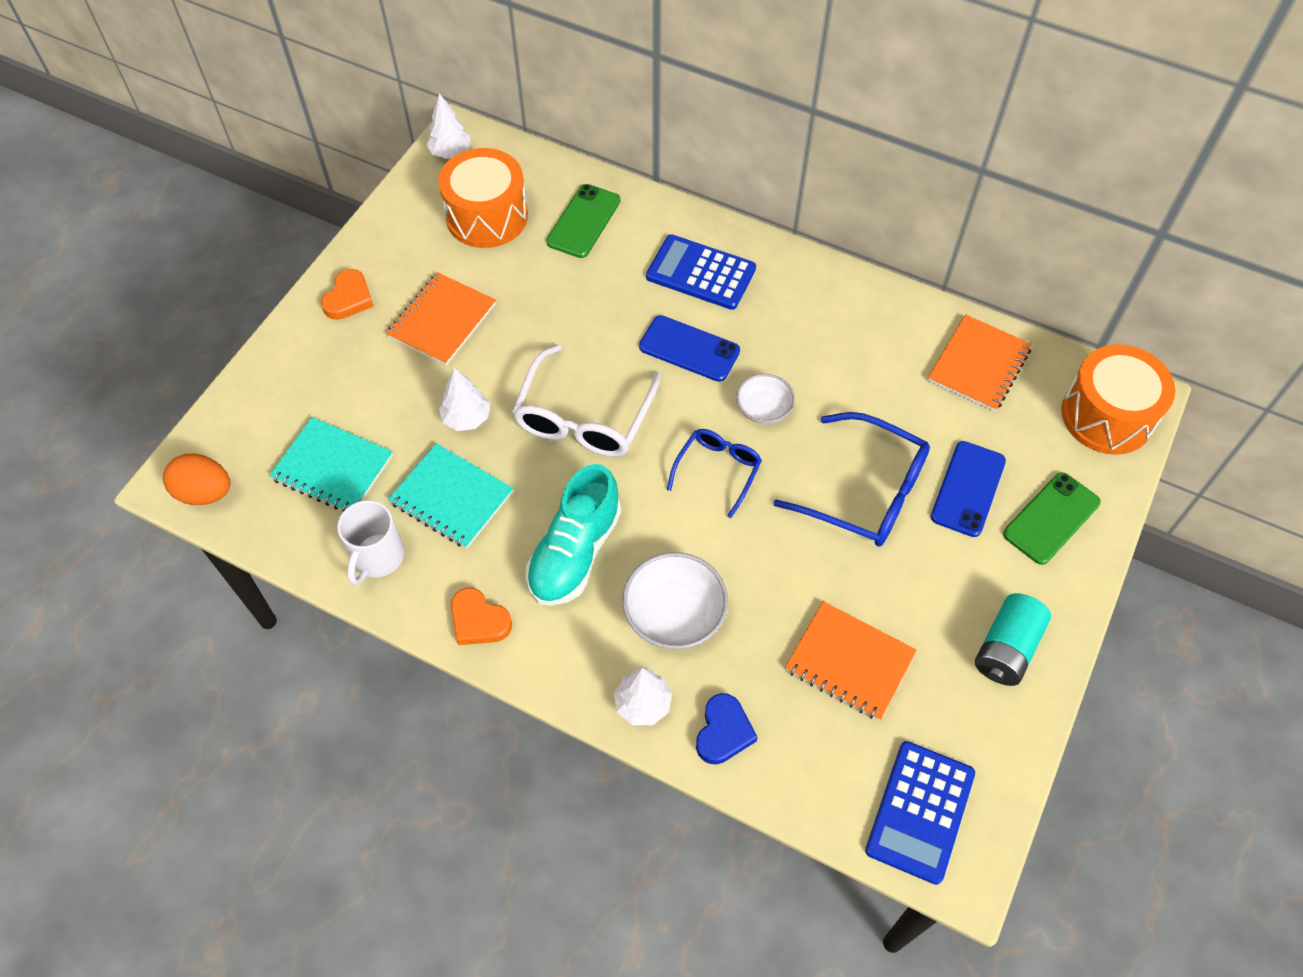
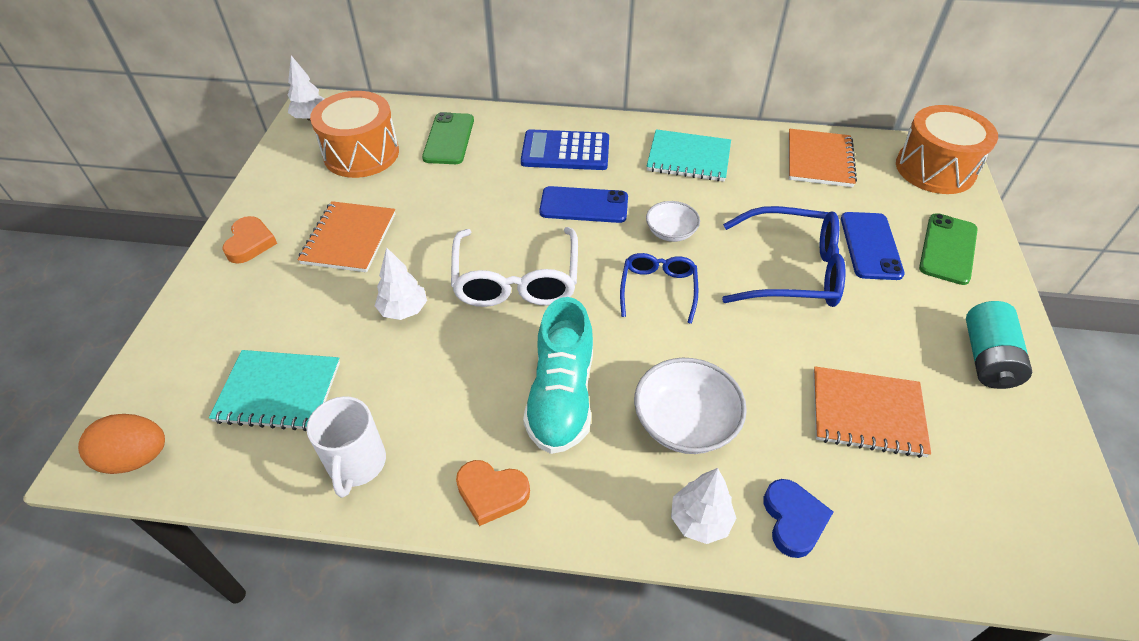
camera: 20 degrees left, 10 degrees down
turquoise notebook [388,443,513,549] -> turquoise notebook moved to [646,129,731,182]
blue calculator [865,741,975,885] -> none

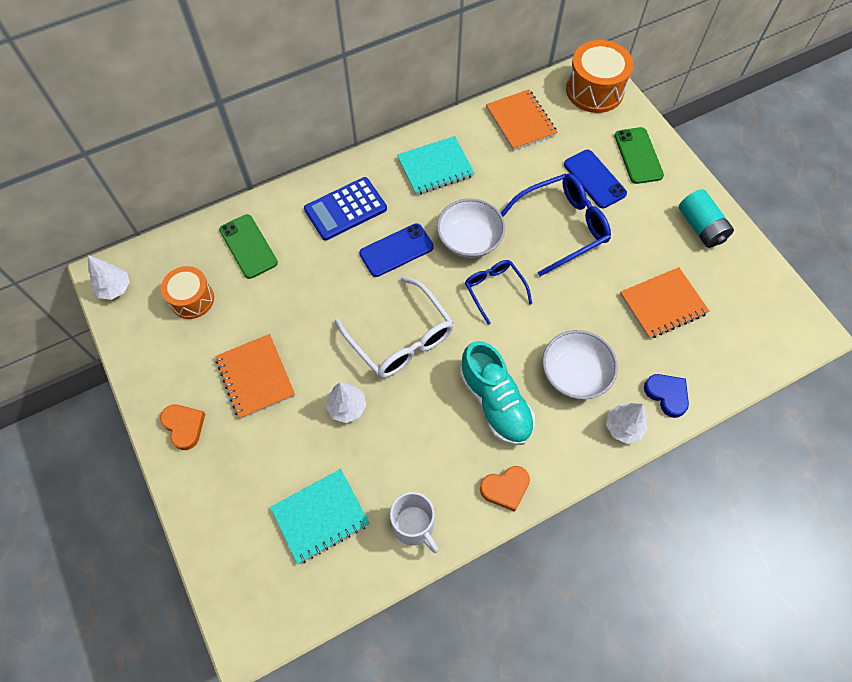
camera: 35 degrees left, 15 degrees up
orange egg [78,414,165,474] -> none
orange drum [310,91,399,178] -> orange drum [161,266,214,319], size x0.65
white bowl [646,201,700,242] -> white bowl [437,198,505,258], size x1.62

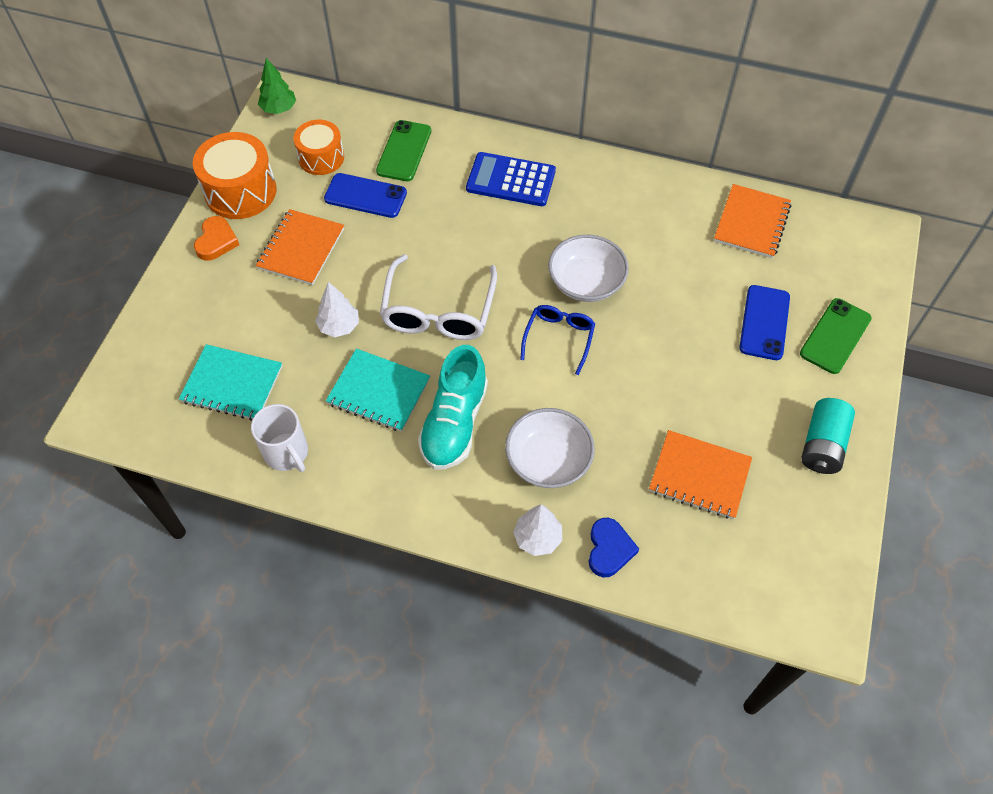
camera: 45 degrees right, 5 degrees down
white tree [88,255,130,300] -> green tree [258,58,296,114]
blue phone [359,223,434,277] -> blue phone moved to [324,173,407,218]
white mug [390,492,438,553] -> white mug turned 45 degrees counterclockwise [251,404,308,472]
turquoise notebook [397,136,475,195] -> turquoise notebook moved to [326,349,430,432]
orange heart [480,466,530,512] -> none
blue glasses [501,173,611,276] -> none
orange drum [566,40,633,113] -> orange drum moved to [193,132,277,219]

